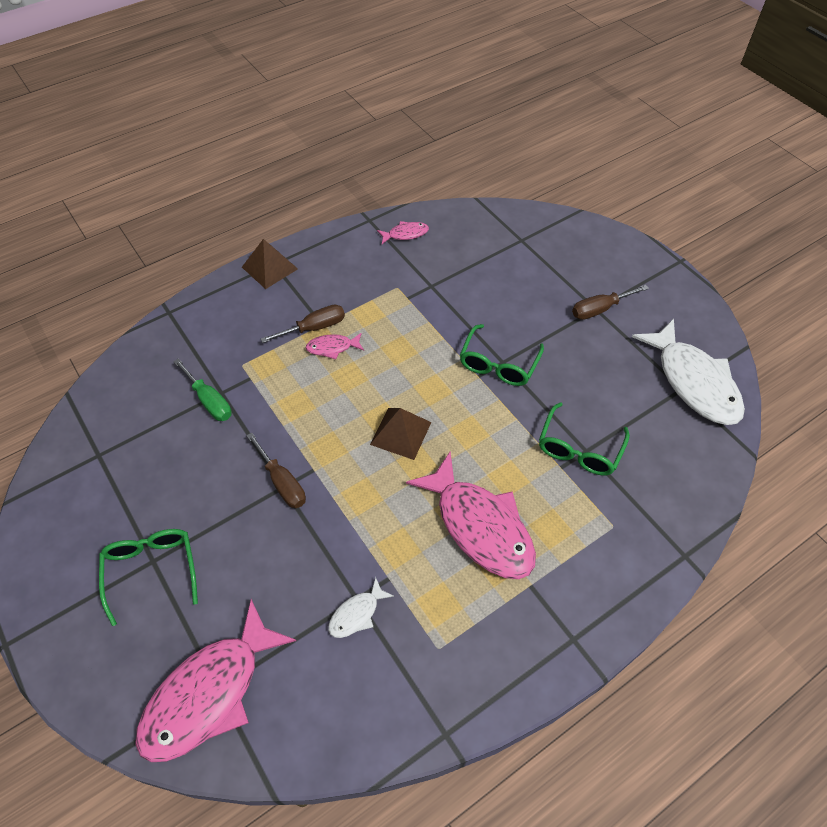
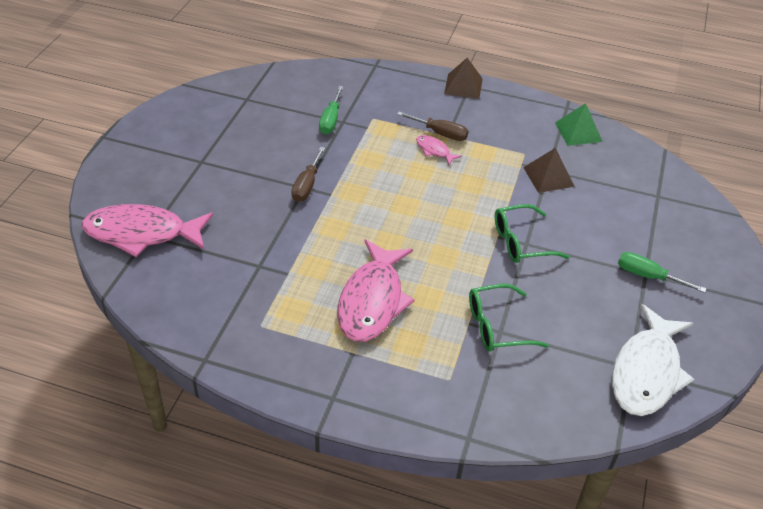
camera: 50 degrees right, 10 degrees down
green glasses [99,529,198,626] -> none
white fish [328,577,394,638] -> none
brown pyramid [370,408,431,460] -> brown pyramid moved to [523,148,575,193]
pink fish [377,221,429,244] -> green pyramid [555,103,603,146]
brown screwdriver [572,285,649,320] -> green screwdriver [618,252,707,293]

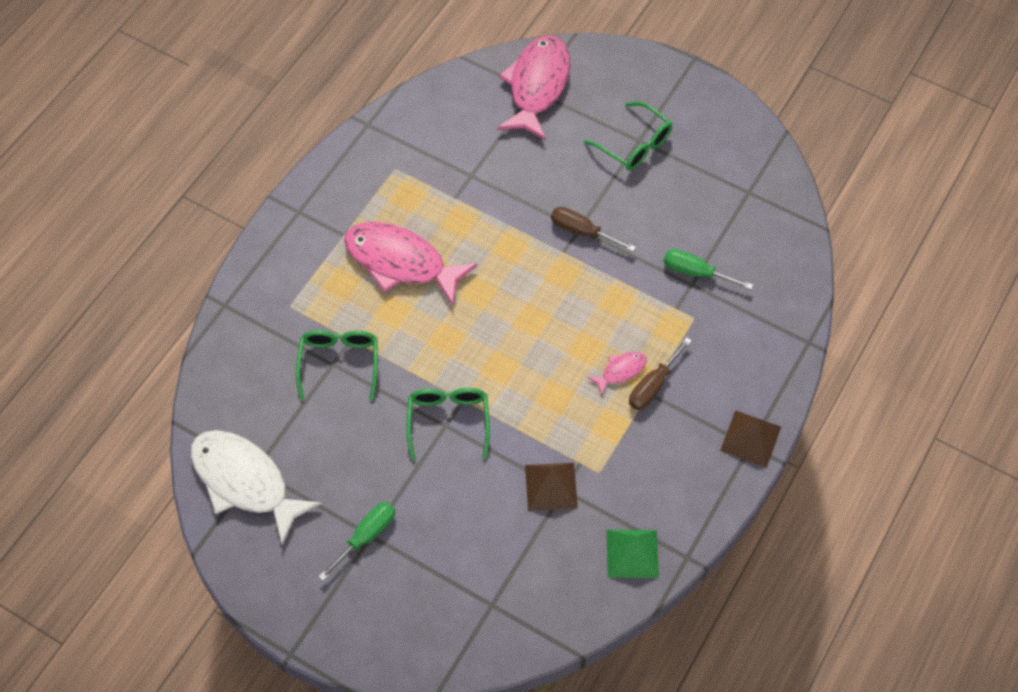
camera: 105 degrees right, 15 degrees up
none -> green glasses [584,102,673,171]

